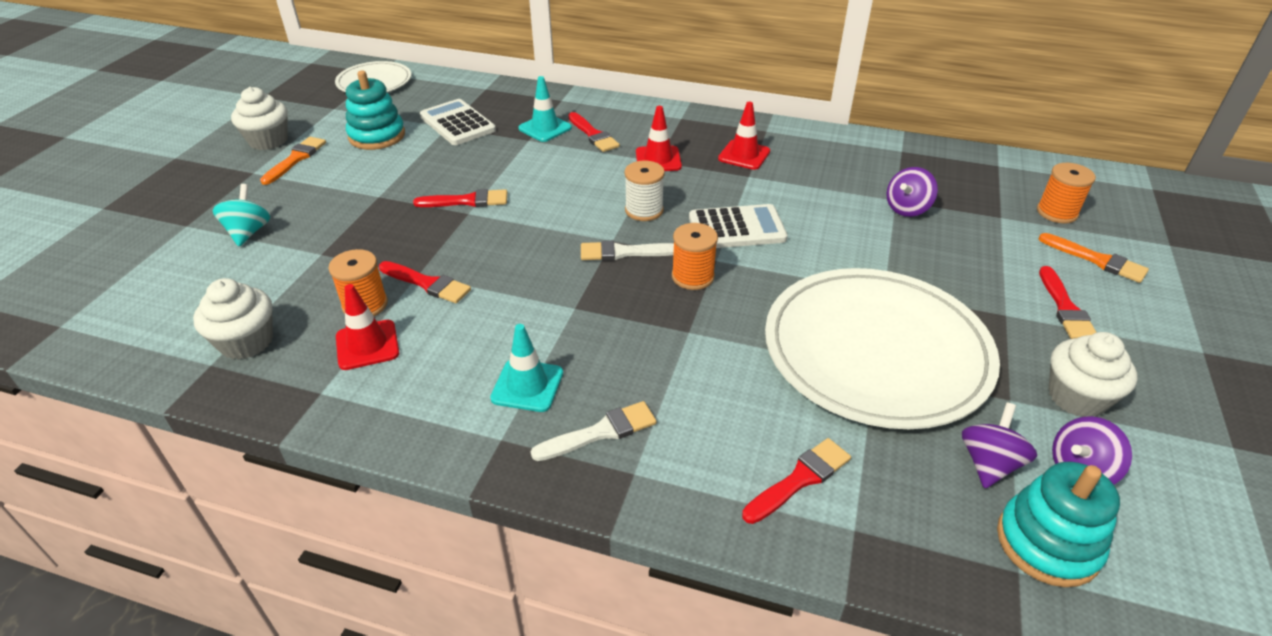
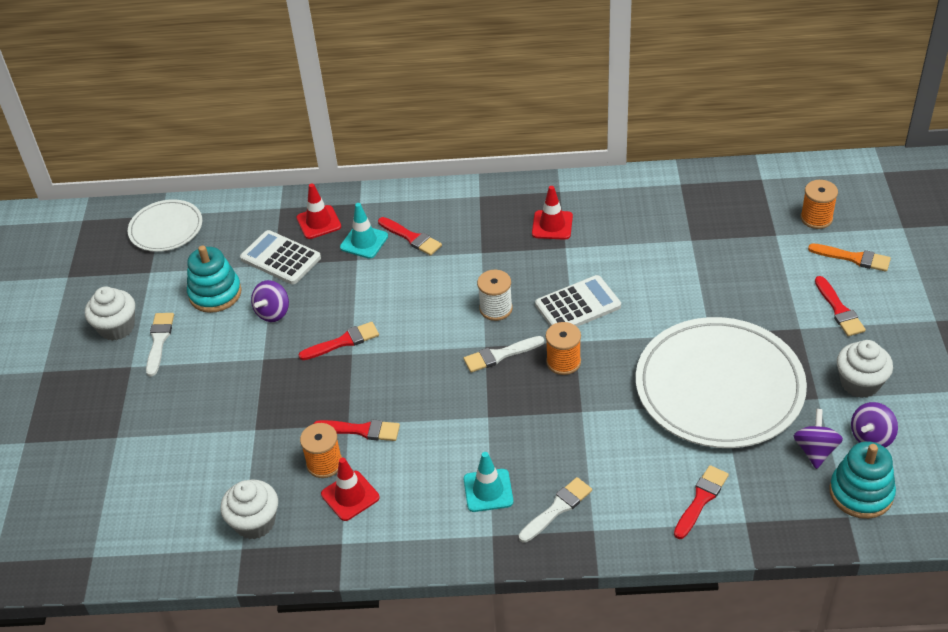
camera: 15 degrees left, 5 degrees up
turquoise spinning top [212,184,270,246] -> none
orange brush [260,137,326,185] -> white brush [146,313,174,376]
red traffic cone [636,106,682,171] -> red traffic cone moved to [296,183,341,239]
purple spinning top [886,167,938,217] -> purple spinning top moved to [251,280,289,322]

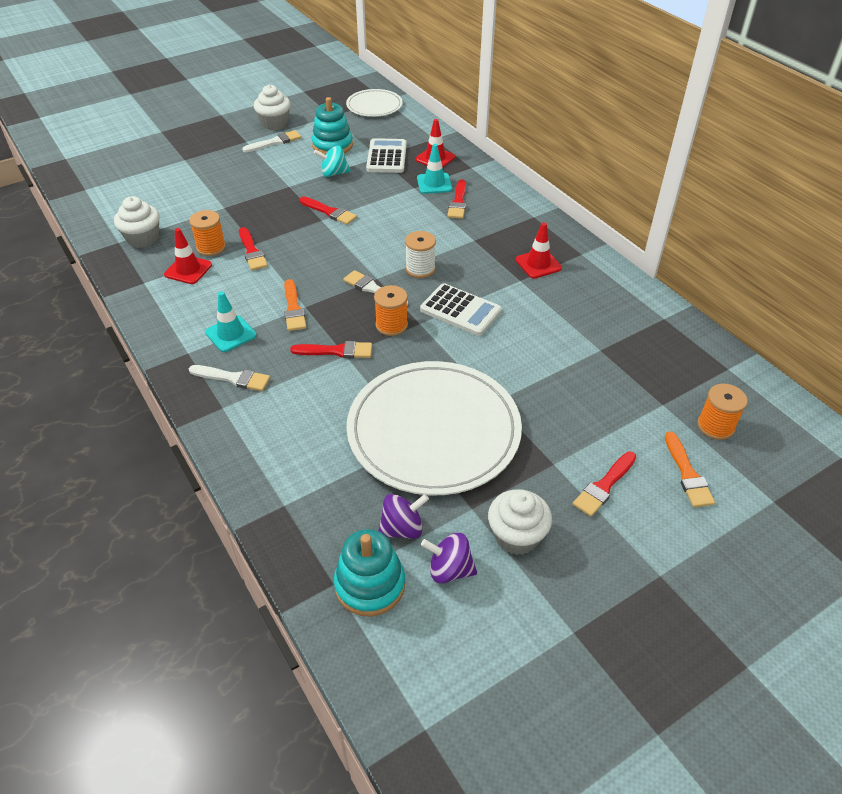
camera: 55 degrees right, 0 degrees up
purple spinning top [251,280,289,322] -> turquoise spinning top [314,146,351,177]
red brush [674,465,729,539] -> red brush moved to [290,341,372,358]
none -> orange brush [284,279,306,331]

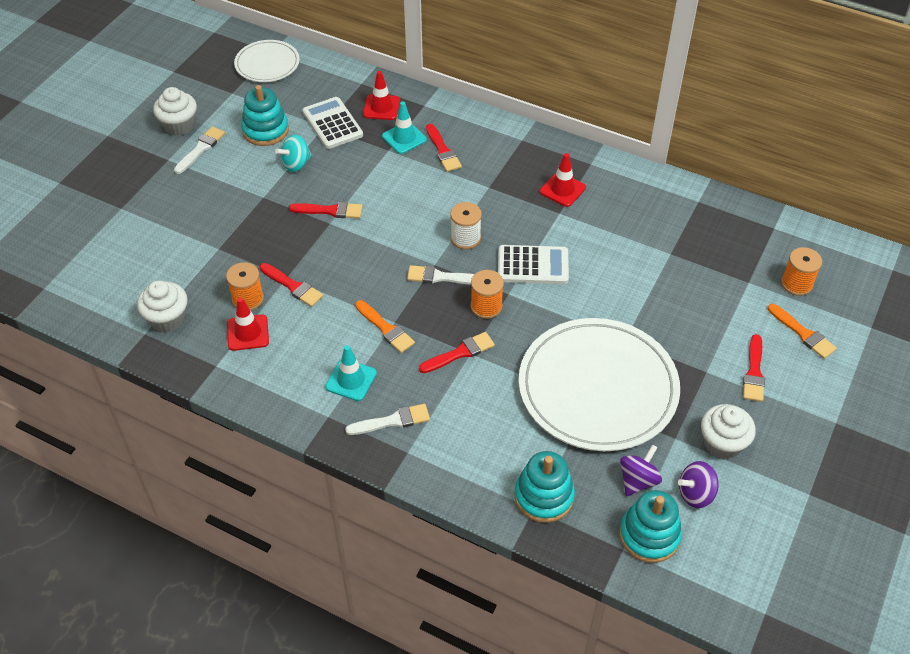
camera: 30 degrees left, 5 degrees up
none -> turquoise stacking toy [514,451,575,523]

